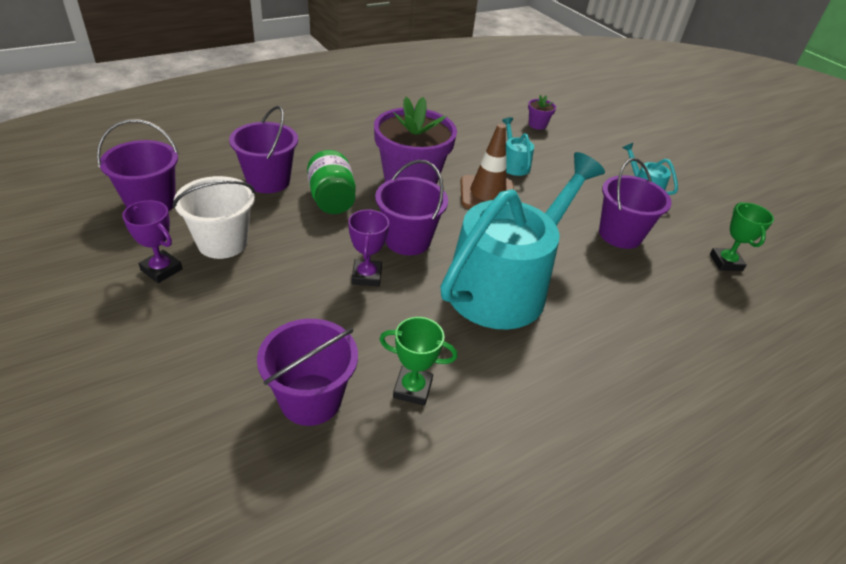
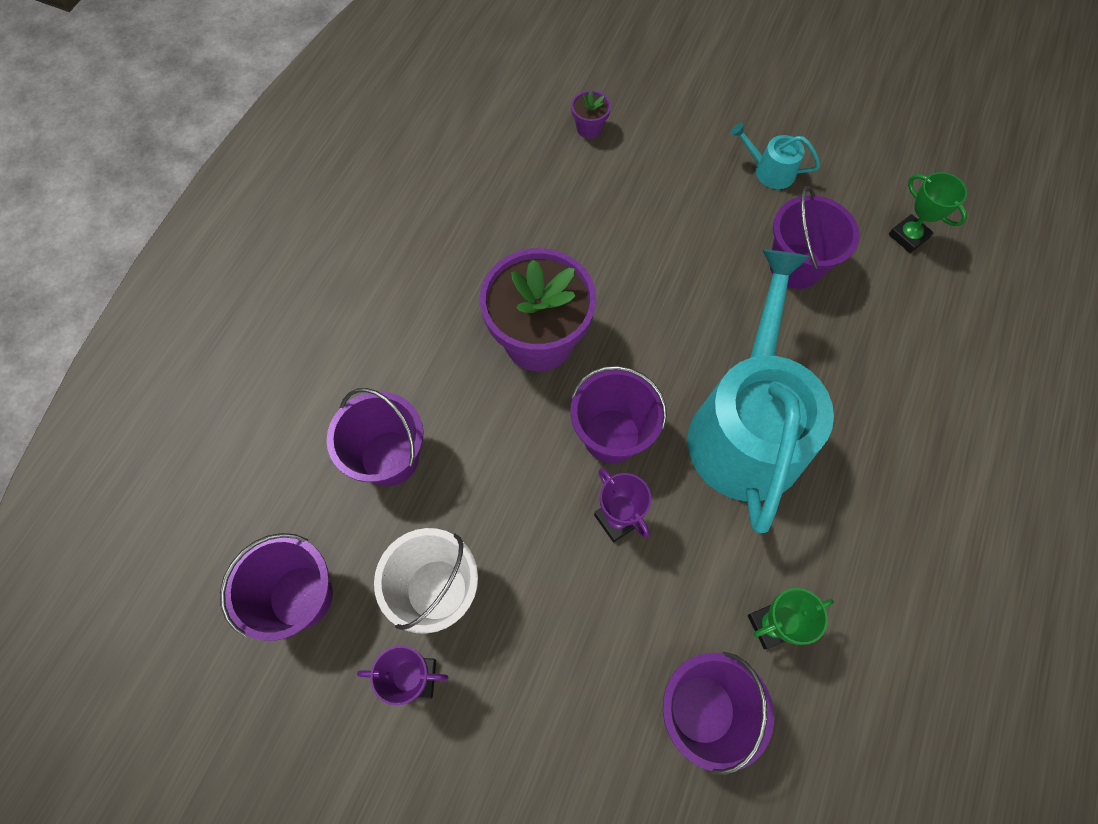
camera: 30 degrees left, 25 degrees up
green jar [307,150,356,214] -> none
brown traffic cone [460,124,514,209] -> none
turquoise watering can [502,117,534,176] -> none

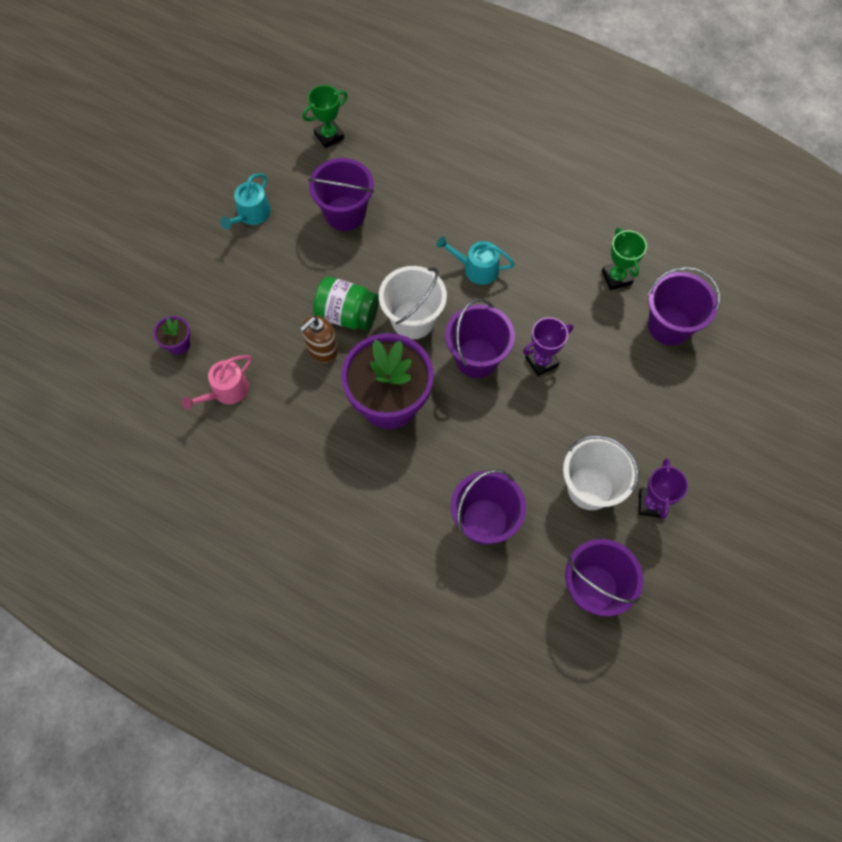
camera: 85 degrees left, 0 degrees up
turquoise watering can [688,250,834,533] -> turquoise watering can [436,236,515,285], size x0.40
none -> pink watering can [182,355,252,410]
none -> brown soap dispenser [300,315,338,363]
none -> green jar [313,277,379,331]
none -> white bucket [379,266,447,339]

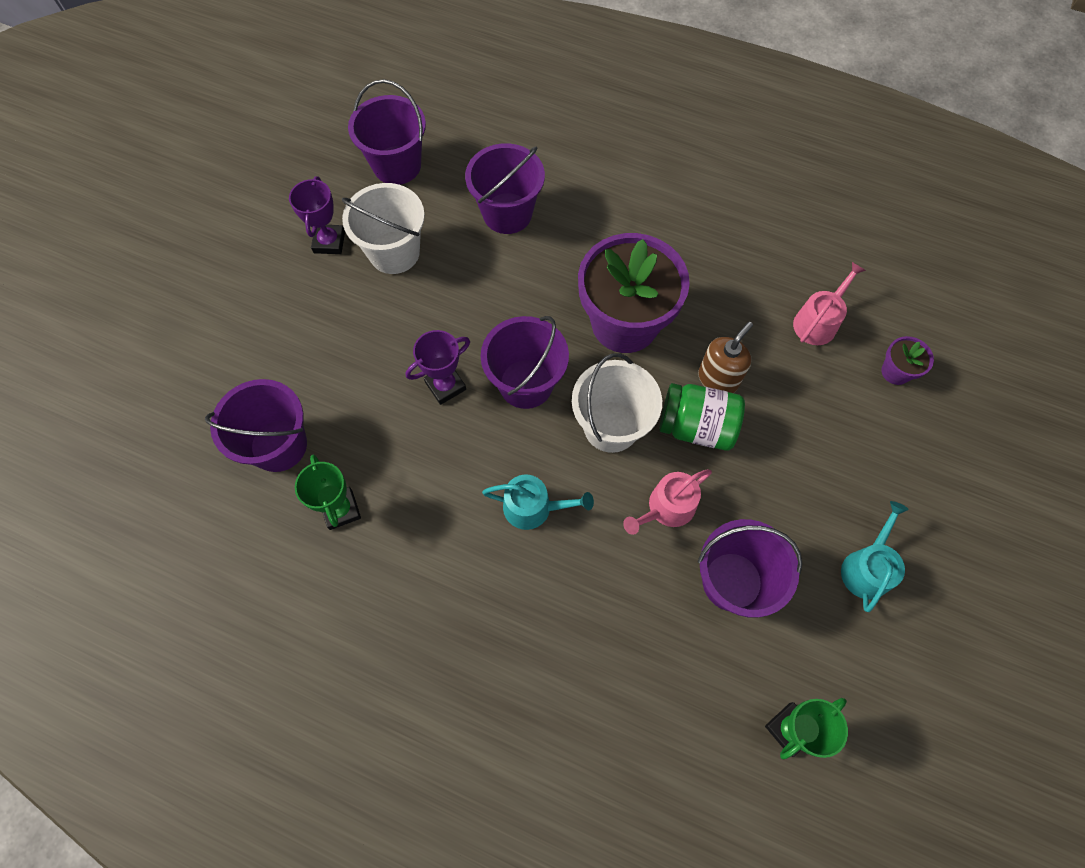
camera: 175 degrees right, 0 degrees up
none -> pink watering can [623,469,712,535]

